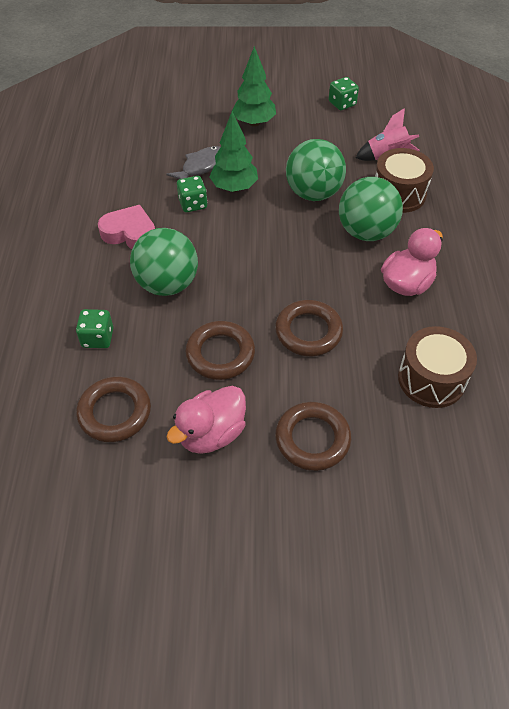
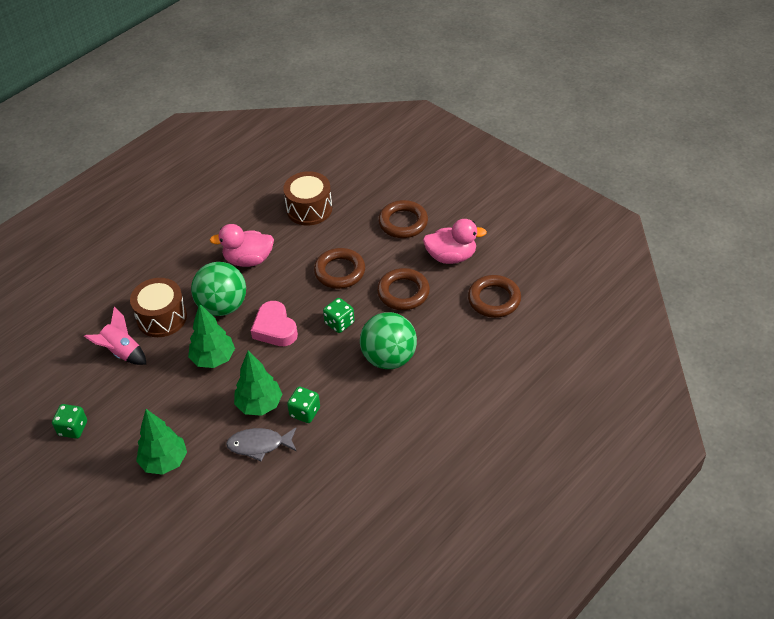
camera: 135 degrees left, 5 degrees down
green dice [76,309,114,348] -> green dice moved to [323,298,355,333]
pink heart [98,205,155,249] -> pink heart moved to [251,301,298,346]
green ball [286,139,346,201] -> green tree [188,303,235,368]

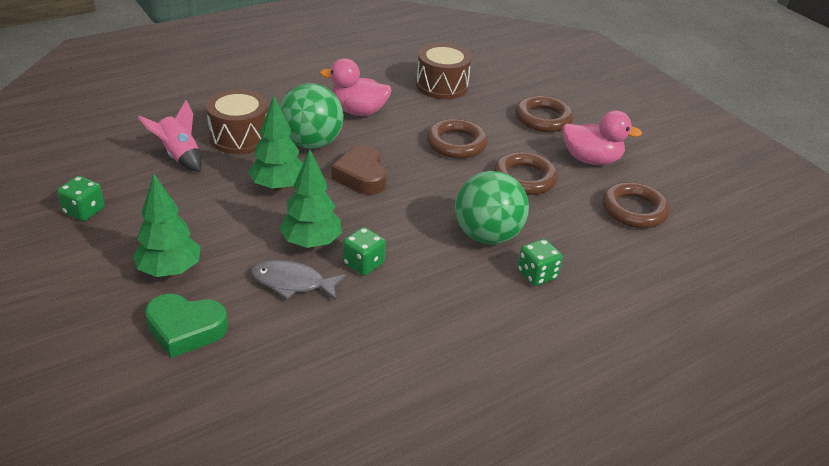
camera: 10 degrees right, 10 degrees down
pink heart [251,301,298,346] -> brown heart [331,145,387,195]
green dice [323,298,355,333] -> green dice moved to [517,239,563,286]
none -> green heart [145,294,228,358]

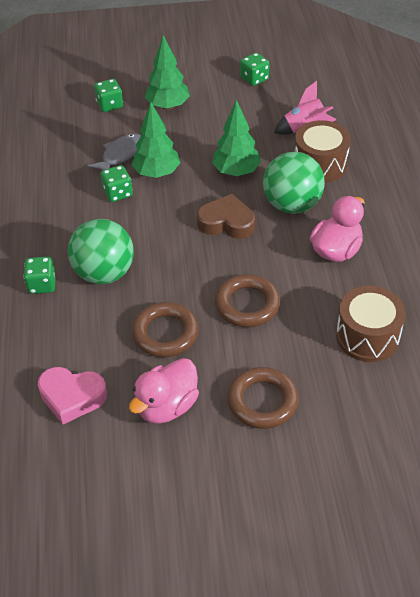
camera: 120 degrees right, 10 degrees up
green heart [145,294,228,358] -> green dice [94,79,123,112]
brown ring [602,182,670,229] -> pink heart [38,367,107,425]

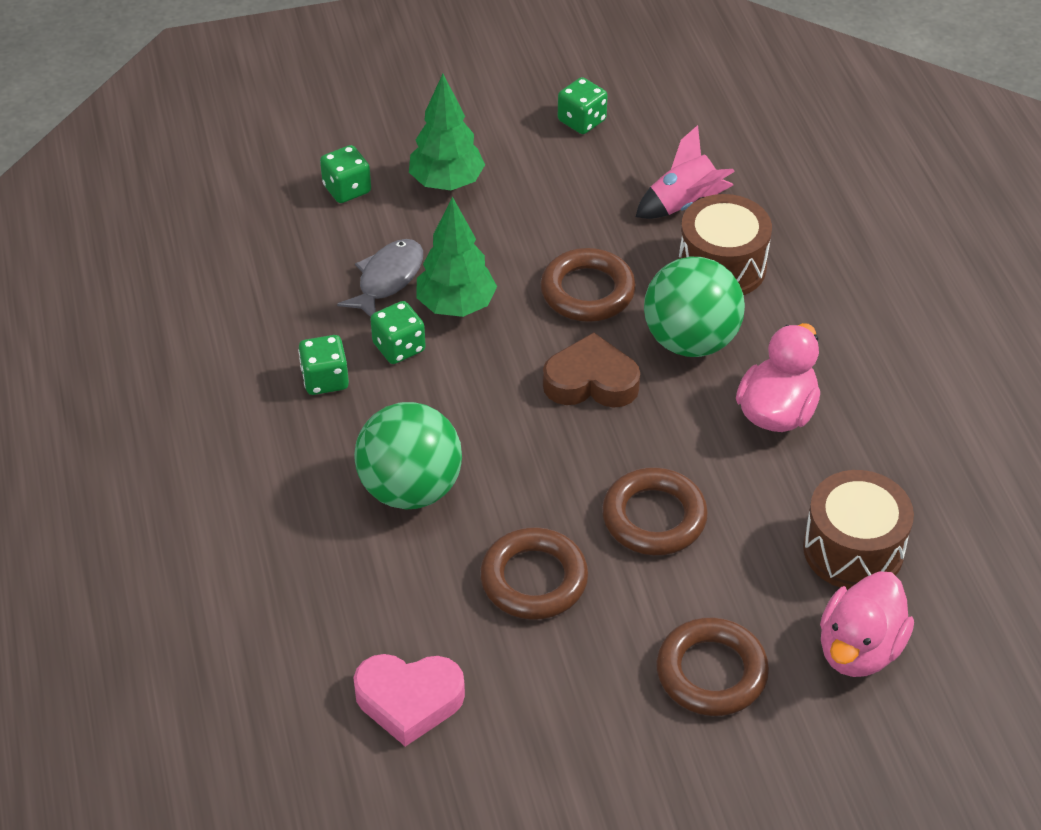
camera: 10 degrees left, 0 degrees up
green dice [23,257,56,294] -> green dice moved to [298,335,349,395]
pink duck [129,358,199,424] -> pink duck moved to [820,571,914,677]
green tree [212,100,261,176] -> brown ring [540,248,636,322]

